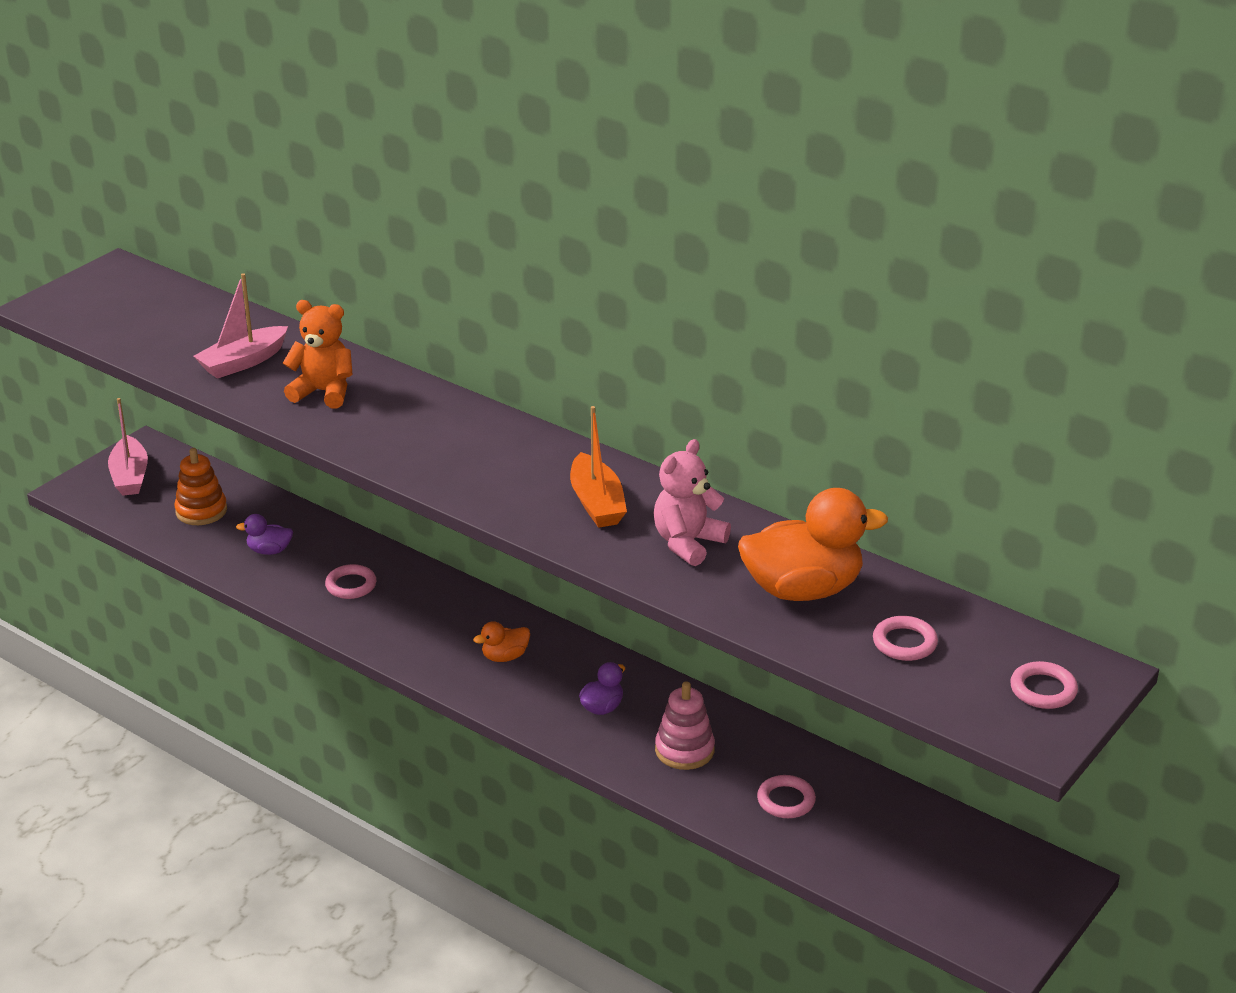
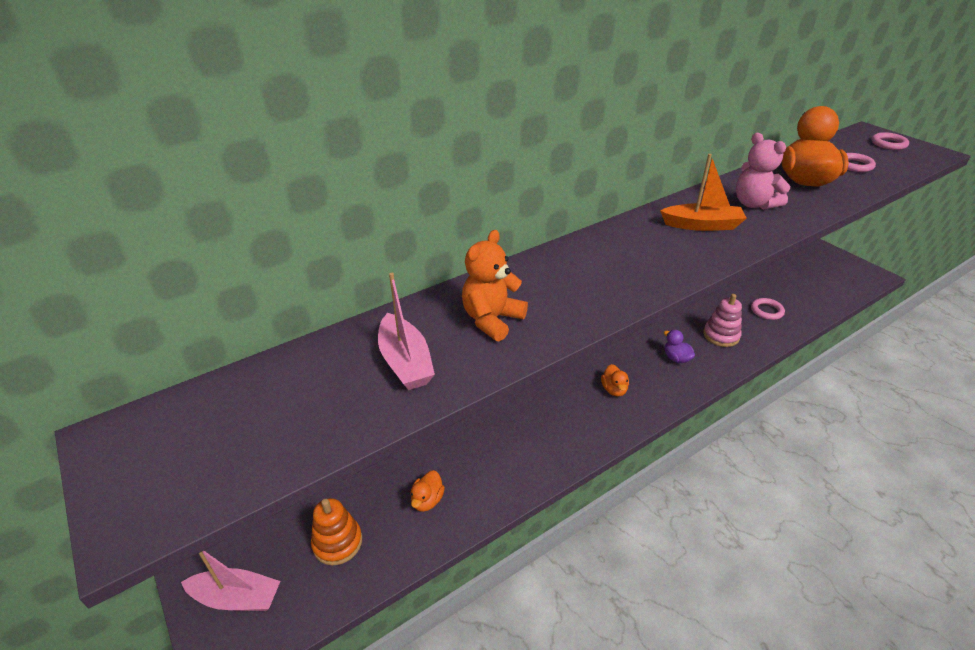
camera: 70 degrees left, 5 degrees up
purple duck [236,514,293,555] -> orange duck [411,470,445,512]
pink ring [325,564,376,599] -> none

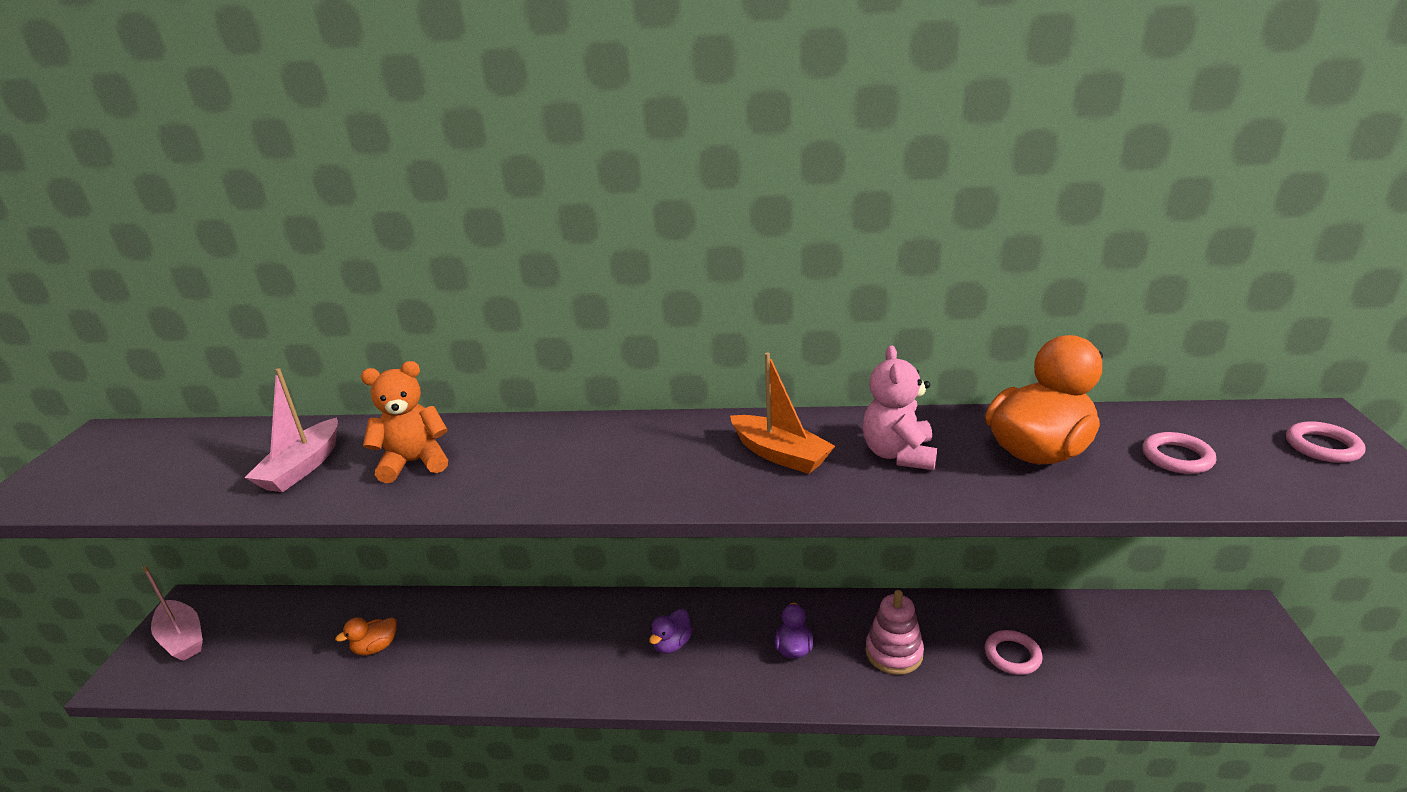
camera: 40 degrees right, 10 degrees down
orange stacking toy [311,498,362,565] -> none
orange duck [601,364,629,397] -> purple duck [649,609,693,654]

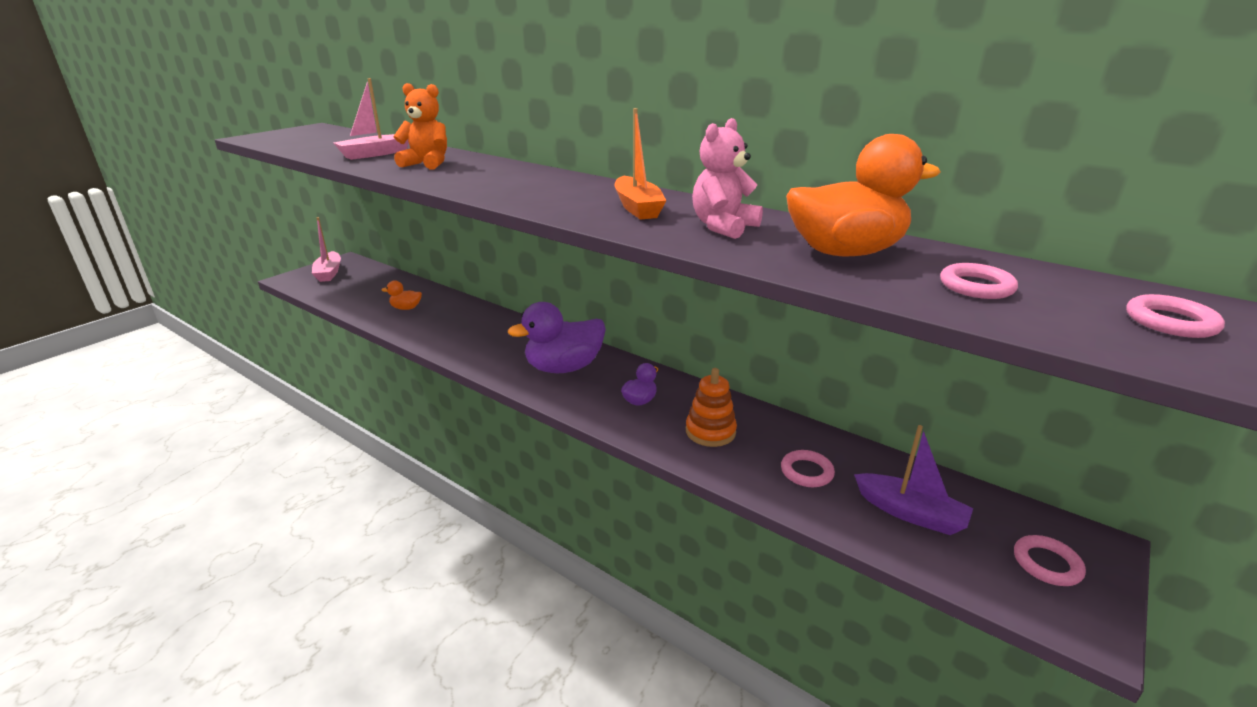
camera: 30 degrees right, 0 degrees up
purple duck [649,609,693,654] -> purple duck [508,302,606,373], size x2.13
pink stacking toy [865,590,924,675] -> orange stacking toy [686,368,737,447]
none -> purple boat [854,425,973,535]
none -> pink ring [1014,535,1086,586]

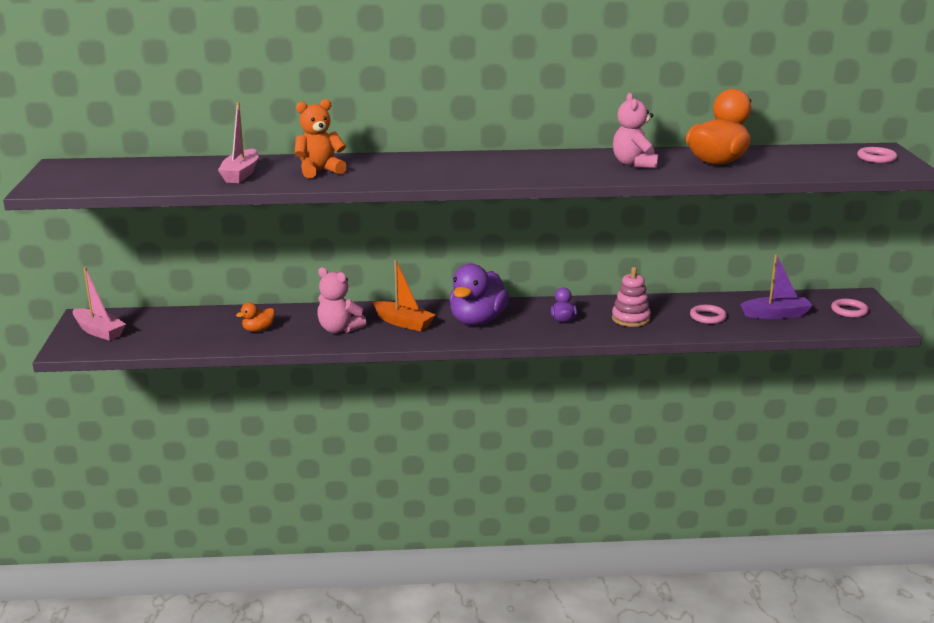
camera: 40 degrees left, 5 degrees down
orange boat [615,108,667,220] -> orange boat moved to [373,260,435,331]
orange stacking toy [686,368,737,447] -> pink stacking toy [612,267,651,327]
pink ring [940,263,1018,299] -> none
none -> pink teddy bear [317,267,367,333]

